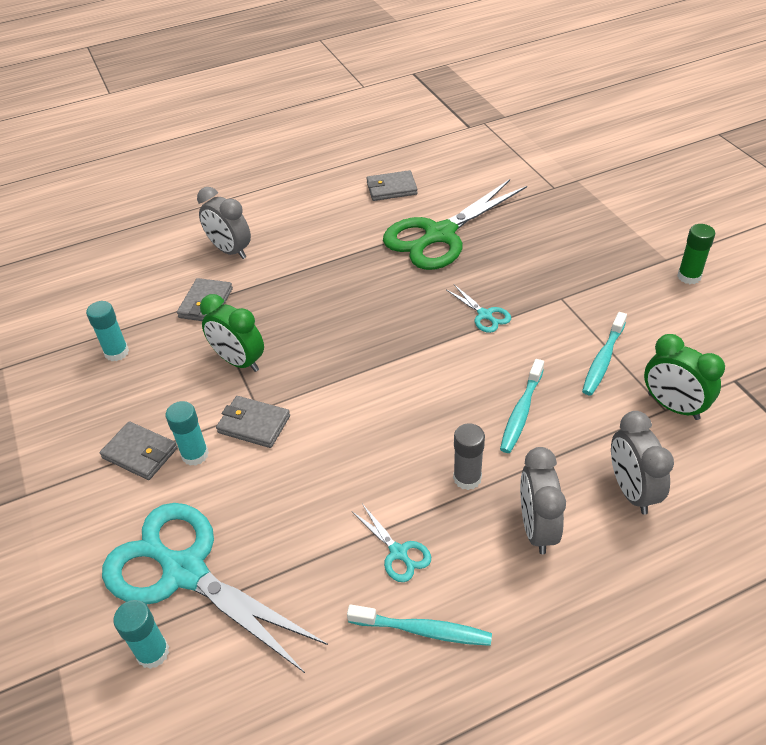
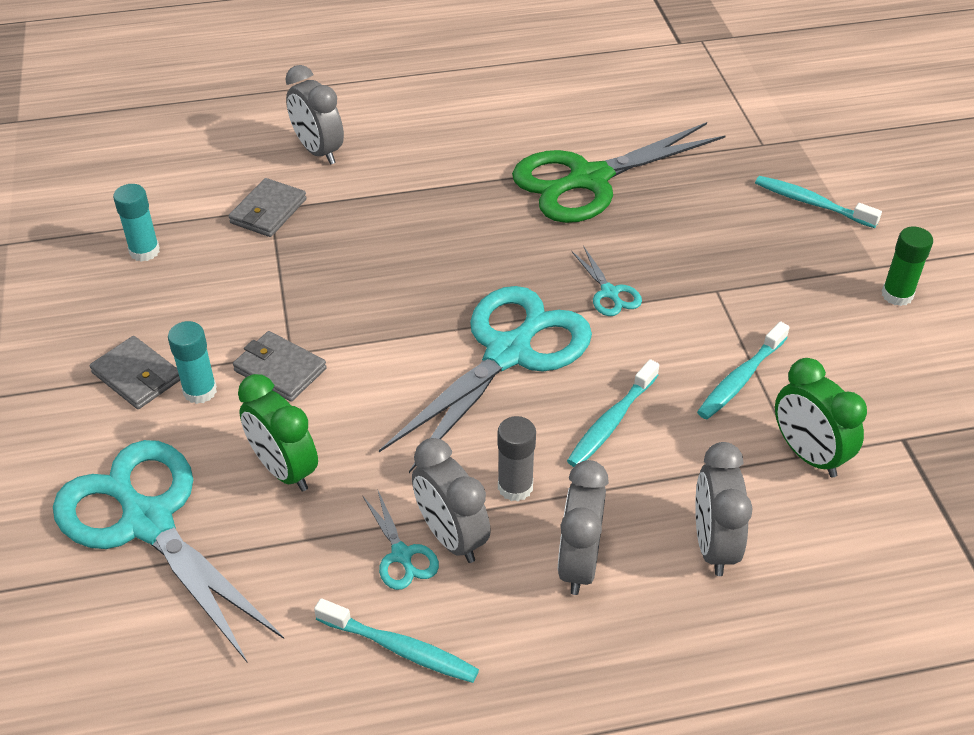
camera: 10 degrees right, 0 degrees up
turquoise glue stick [113,600,169,669] -> none
green clock [200,294,264,372] -> green clock moved to [238,374,318,491]
grey wallet [367,170,418,201] -> none
none -> turquoise scissors [379,286,592,473]
none -> grey clock [412,438,491,563]
none -> turquoise toothbrush [755,176,882,228]

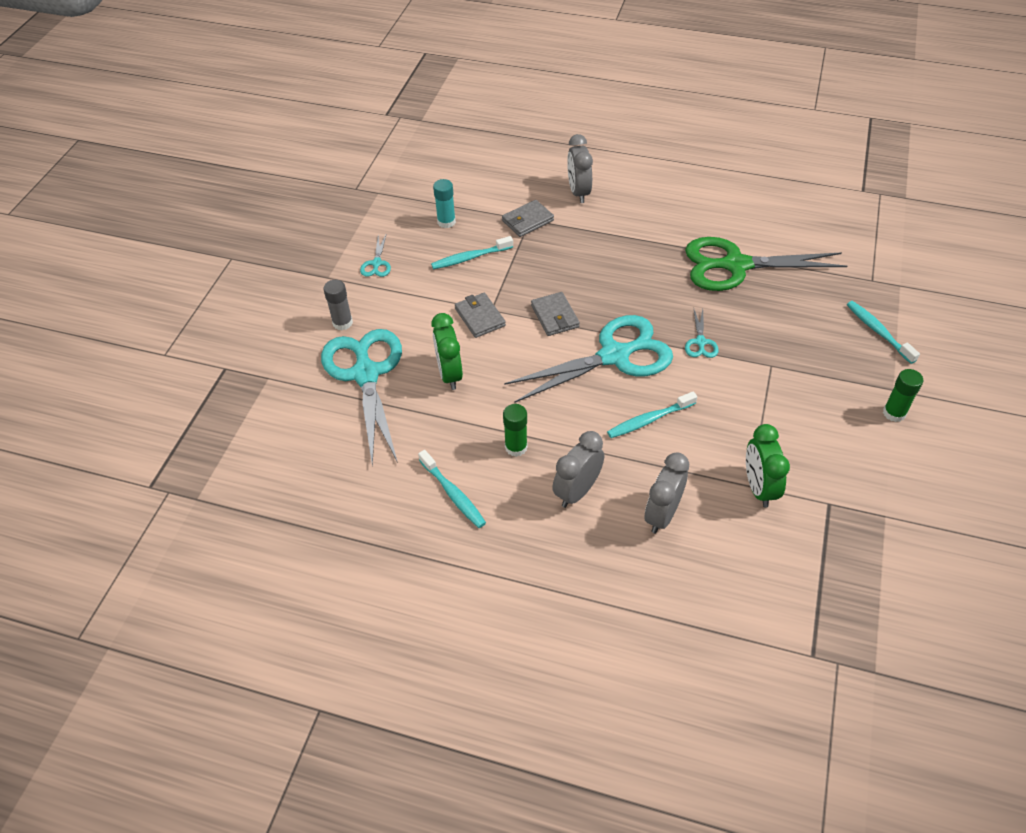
camera: 30 degrees right, 5 degrees up
grey wallet [90,336,180,409] -> grey wallet moved to [531,292,580,336]
turquoise glue stick [168,321,217,404] -> none
turquoise scissors [362,489,439,590] -> turquoise scissors moved to [360,233,391,277]
grey clock [412,438,491,563] -> green glue stick [503,404,528,457]
grey glue stick [498,416,536,501] -> grey glue stick moved to [324,280,353,330]
turquoise toothbrush [697,321,790,419] -> turquoise toothbrush moved to [431,236,513,269]

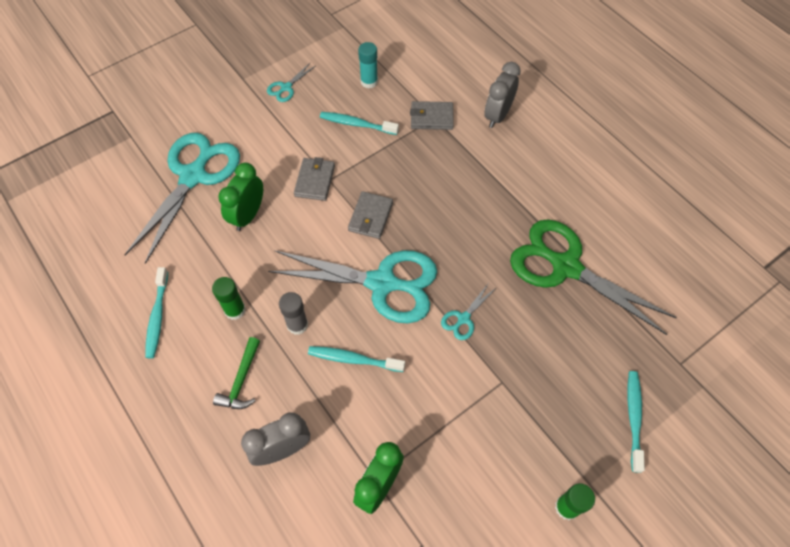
camera: 35 degrees right, 10 degrees up
grey glue stick [324,280,353,330] -> grey glue stick moved to [279,292,308,335]
grey clock [552,431,604,508] -> green hammer [213,337,260,409]

